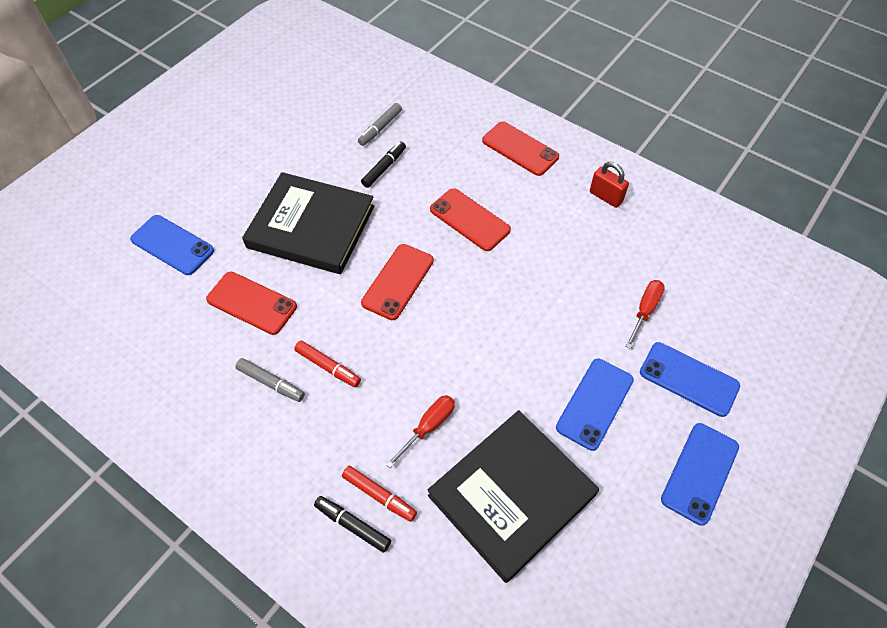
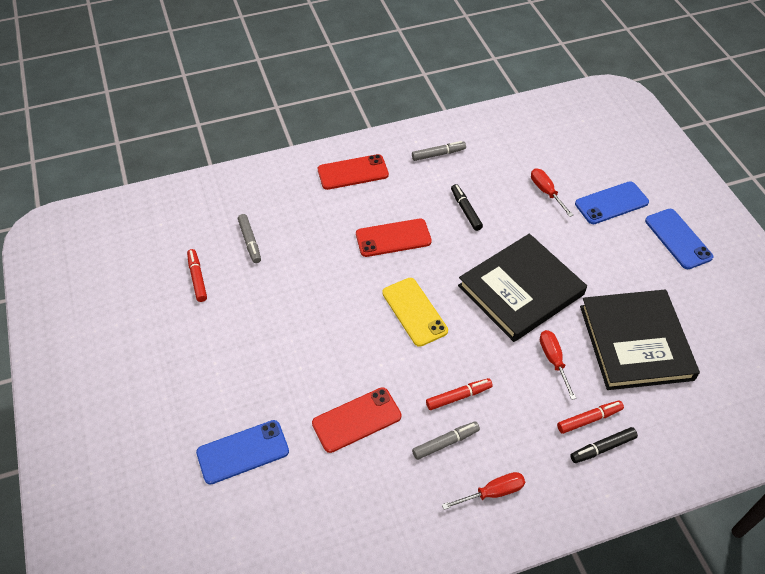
camera: 55 degrees left, 5 degrees down
black book [242,172,375,274] -> black book moved to [458,234,587,342]
black marker [361,141,406,188] -> black marker moved to [451,184,483,231]
red phone [361,244,434,320] -> yellow phone [382,278,448,347]
blue phone [556,359,634,451] -> none
red padlock [590,162,629,208] -> grey marker [412,141,466,161]
none -> red marker [187,249,207,302]
none -> red screwdriver [442,472,525,510]

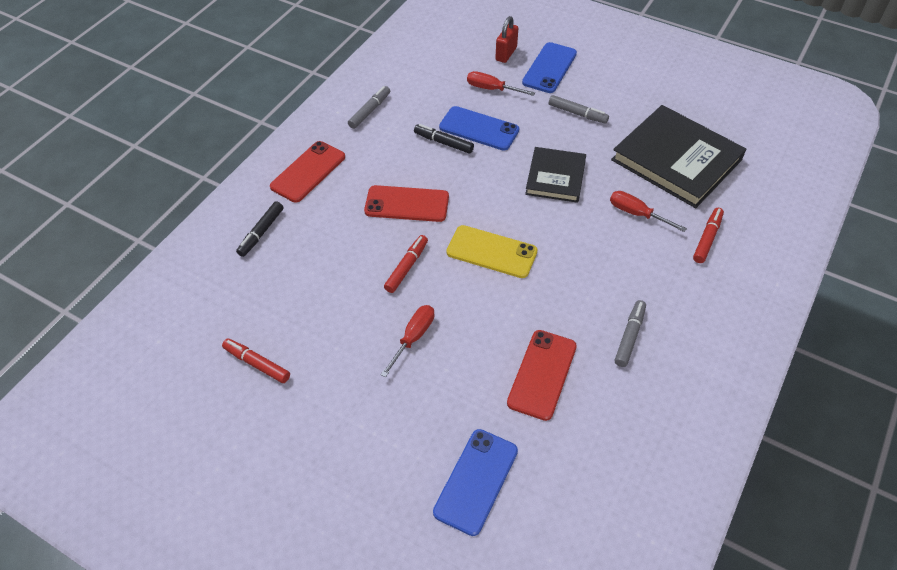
camera: 40 degrees left, 0 degrees up
grey marker [238,214,261,263] -> grey marker moved to [549,95,609,124]
red phone [356,219,432,257] -> red phone turned 60 degrees clockwise [364,185,449,222]
red marker [426,378,493,410] -> red marker moved to [384,235,428,293]
red screwdriver [442,472,525,510] -> red screwdriver moved to [380,305,434,378]
black book [458,234,587,342] -> black book [525,147,586,203], size x0.59
black marker [570,427,638,463] -> black marker moved to [236,201,283,257]
blue phone [645,209,713,269] -> blue phone moved to [439,106,519,151]
none -> red padlock [495,16,518,63]

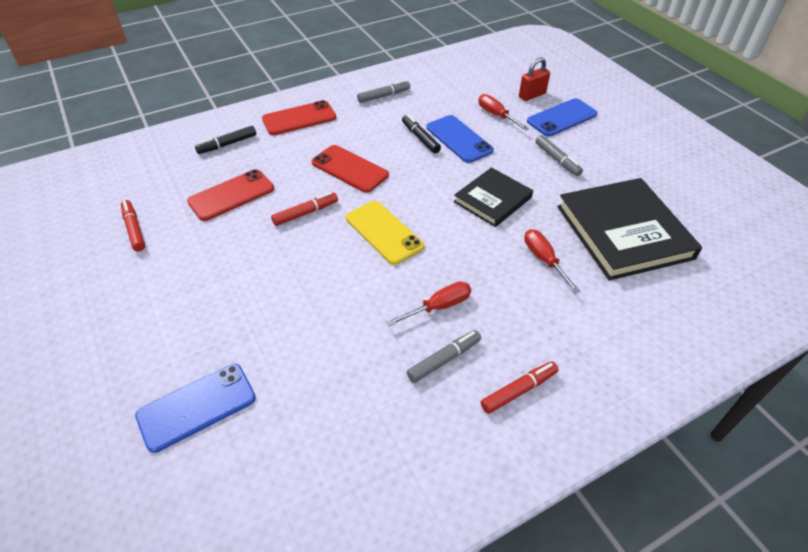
camera: 30 degrees right, 5 degrees down
red screwdriver [380,305,434,378] -> red screwdriver moved to [387,281,471,326]
red phone [507,330,577,421] -> red phone moved to [187,169,274,221]
red marker [693,208,724,263] -> red marker moved to [481,361,559,414]

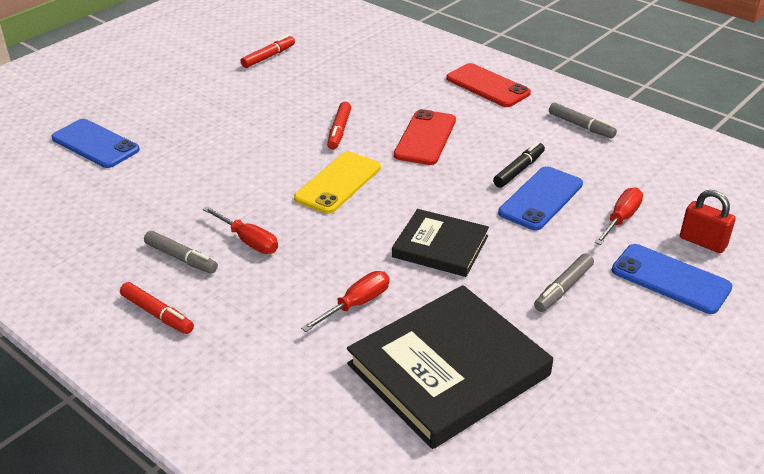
camera: 70 degrees right, 10 degrees down
red phone [187,169,274,221] -> none
black marker [195,126,256,154] -> none
red marker [271,192,338,226] -> red marker turned 60 degrees clockwise [327,102,351,150]

